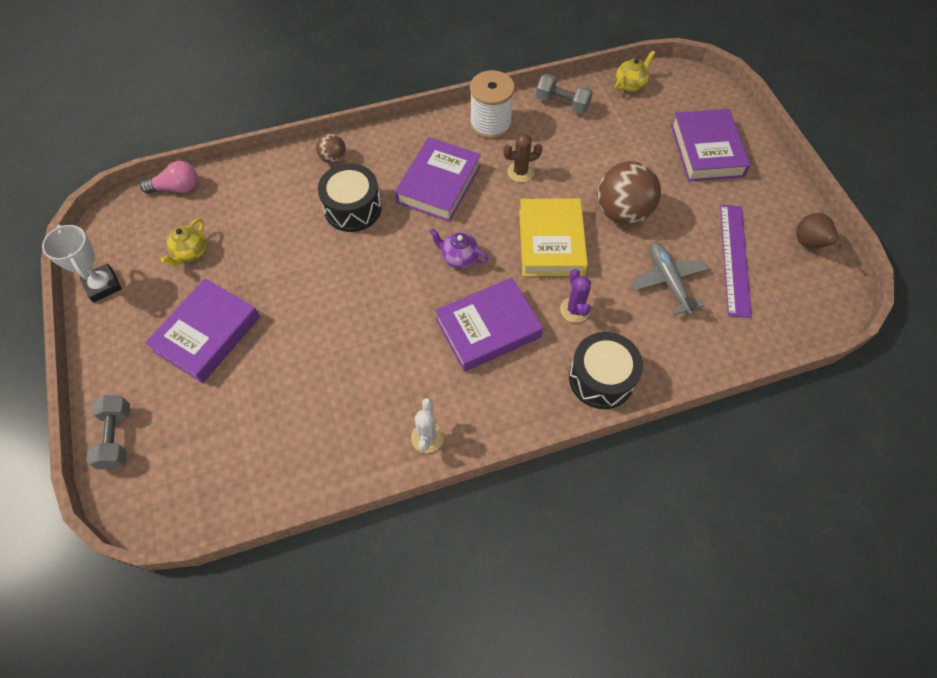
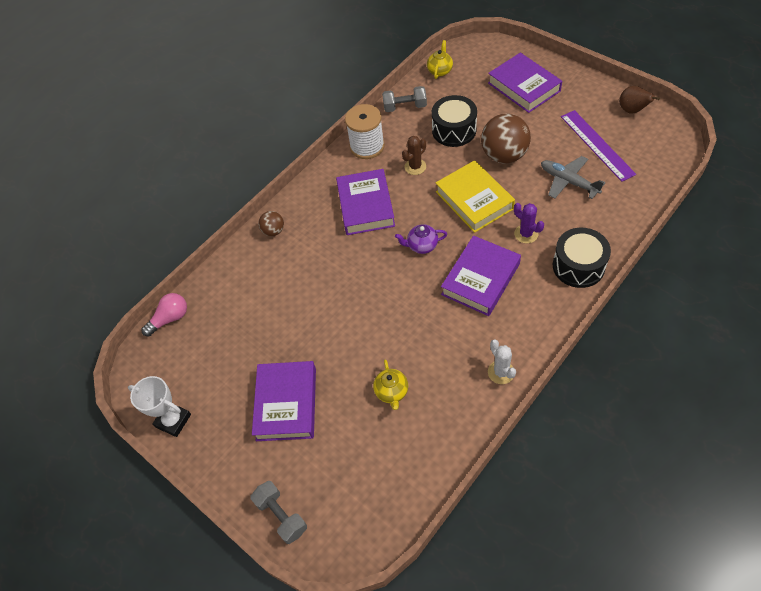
camera: 25 degrees left, 5 degrees down
yellow teapot [160,218,207,266] -> yellow teapot moved to [373,360,408,410]
black drum [318,164,382,232] -> black drum moved to [432,95,477,147]

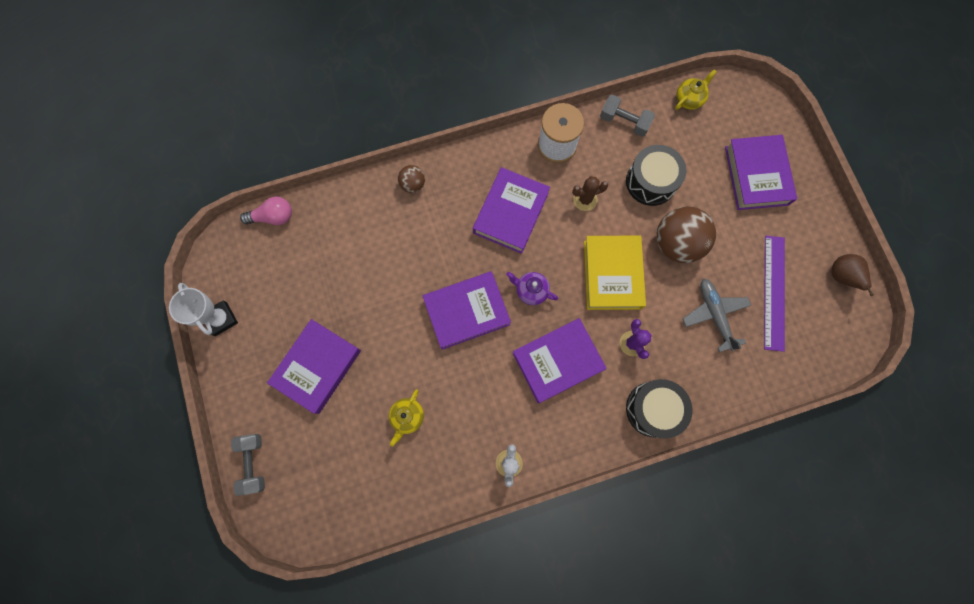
camera: 25 degrees right, 20 degrees up
none -> purple book [423,271,511,350]

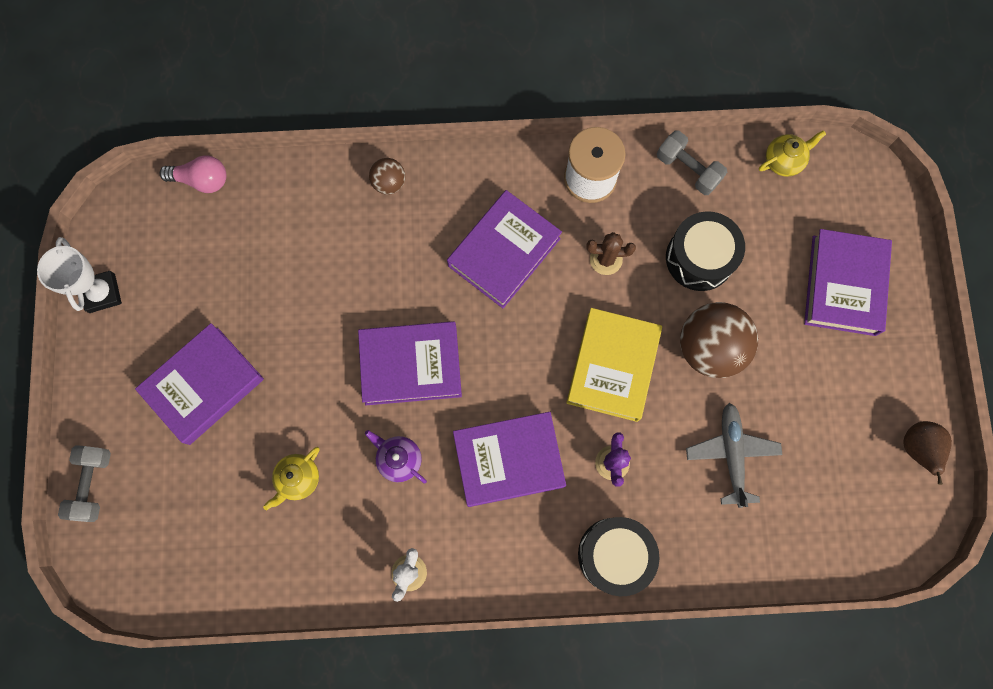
camera: 15 degrees right, 0 degrees up
purple teapot [506,272,558,305] -> purple teapot moved to [365,430,427,484]
purple ruler [764,236,785,352] -> none

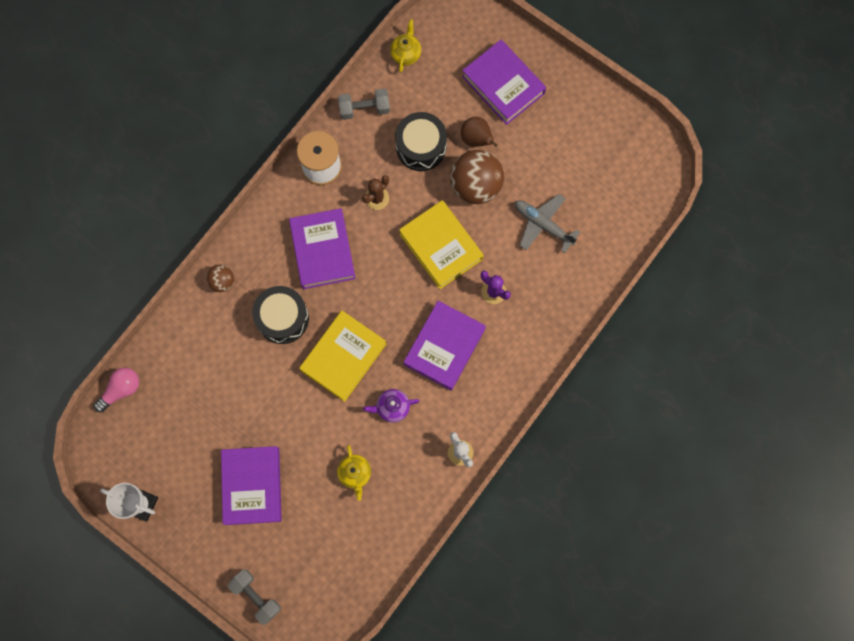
camera: 50 degrees left, 0 degrees up
purple book [358,321,462,405] -> yellow book [299,311,386,402]
black drum [578,517,659,596] -> black drum moved to [252,286,309,344]
brown pear [903,421,952,485] -> brown pear moved to [461,117,498,147]

